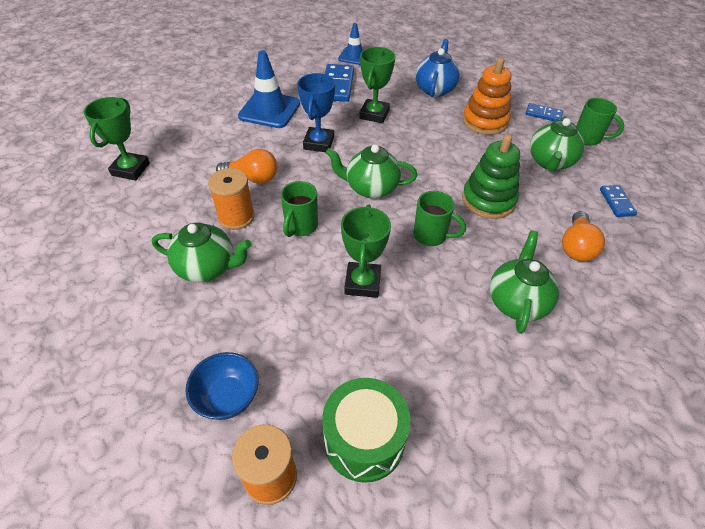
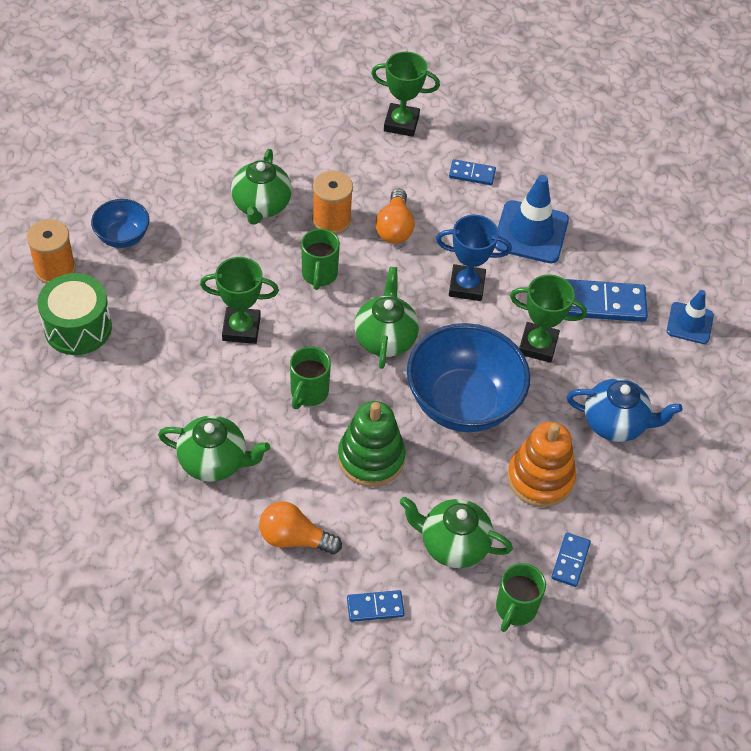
camera: 85 degrees right, 5 degrees up
green mug [280,181,318,237] -> green mug turned 105 degrees counterclockwise [301,229,340,290]
none -> blue bowl [407,323,530,432]
none -> blue domino [449,159,496,185]

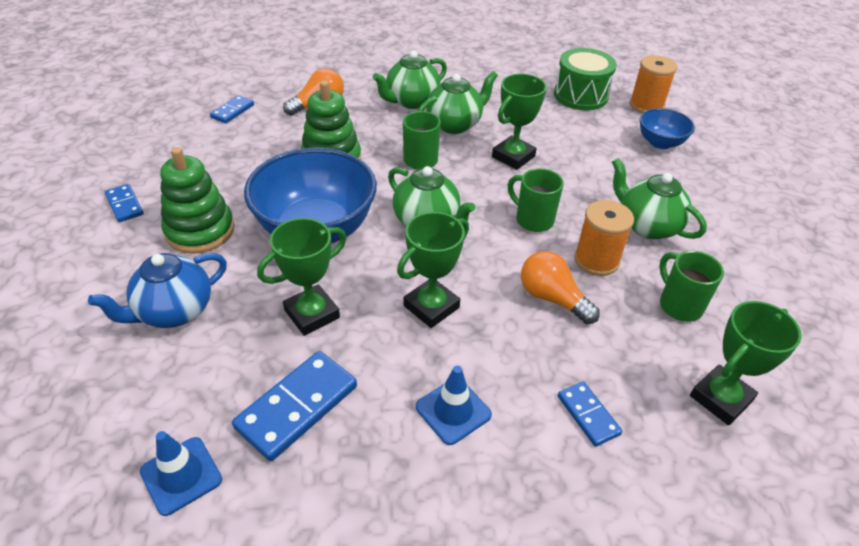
camera: 130 degrees right, 10 degrees down
green teapot [400,497,513,568] -> green teapot moved to [418,71,498,134]
blue trophy [436,215,512,301] -> green trophy [397,212,469,328]
blue domino [449,159,496,185] -> blue domino turned 75 degrees counterclockwise [558,382,622,447]
blue traffic cone [495,175,569,263] -> blue traffic cone [416,366,492,445], size x0.62
green mug [496,563,546,632] -> green mug moved to [659,251,724,322]
orange stacking toy [507,422,576,507] -> green stacking toy [160,147,235,254]

